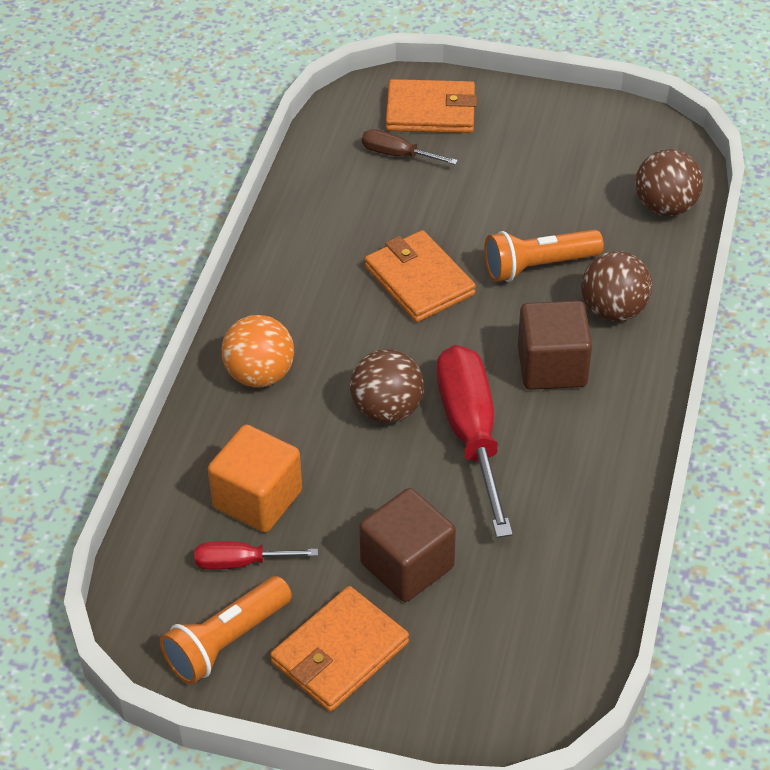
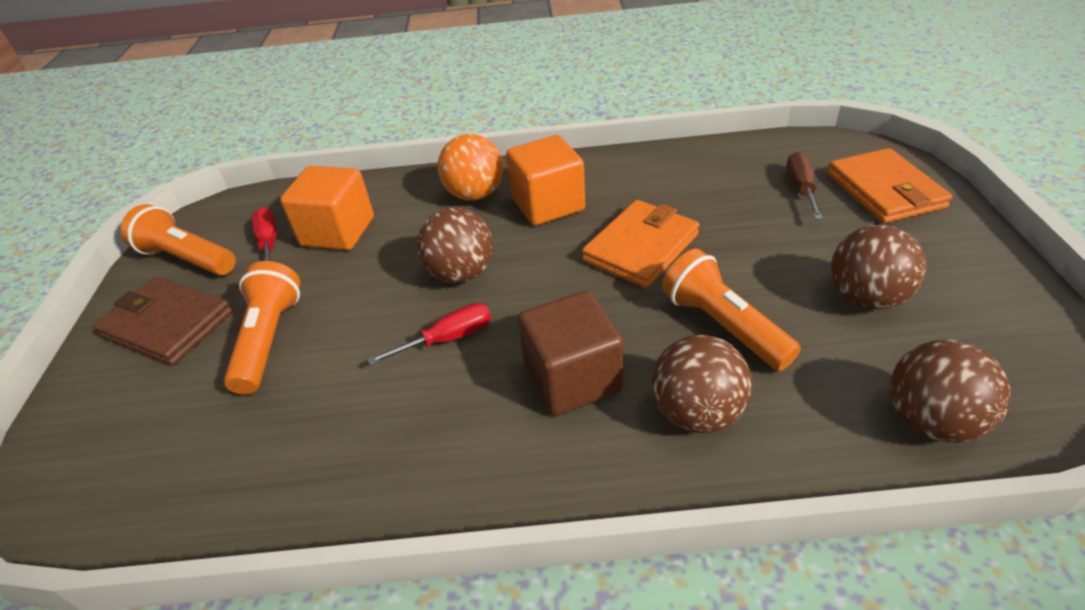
camera: 75 degrees right, 5 degrees down
orange wallet [270,586,409,712] -> brown wallet [93,277,233,365]
brown cube [359,488,456,602] -> orange flashlight [224,261,300,395]
red screwdriver [437,345,513,538] -> red screwdriver [367,303,491,365], size x0.50
none -> orange cube [506,135,585,226]
none -> brown ball [831,225,926,309]

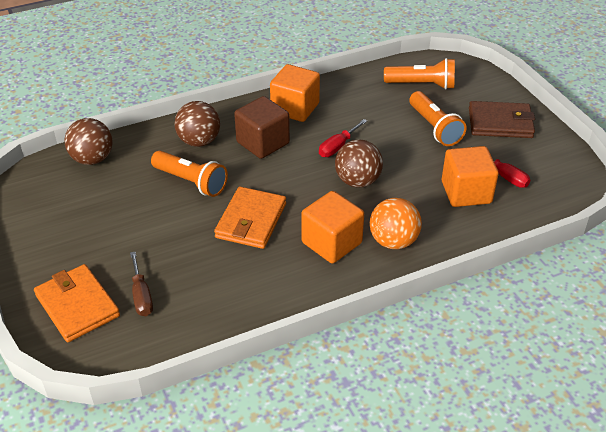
camera: 155 degrees right, 0 degrees up
orange flashlight [121,204,236,276] -> orange flashlight moved to [384,58,455,90]
brown ball [831,225,926,309] -> none
none -> orange cube [270,64,320,122]

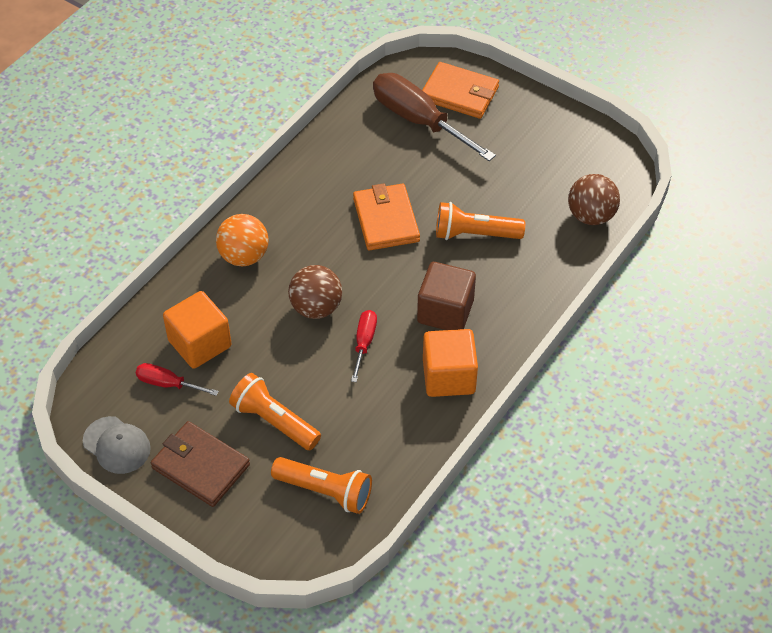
camera: 150 degrees right, 10 degrees up
brown screwdriver [130,252,153,316] -> brown screwdriver [373,73,496,161], size x2.01
brown ball [174,101,220,147] -> none
orange cube [301,191,364,263] -> none
orange flashlight [384,58,455,90] -> orange flashlight turned 135 degrees counterclockwise [271,457,372,514]
brown wallet [469,101,535,138] -> brown wallet turned 60 degrees clockwise [151,421,250,507]
none -> grey cap [83,416,151,474]

